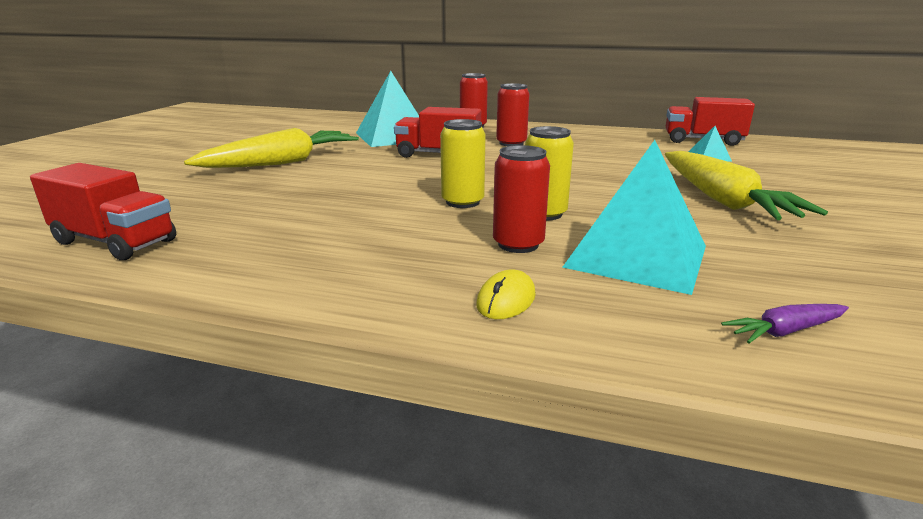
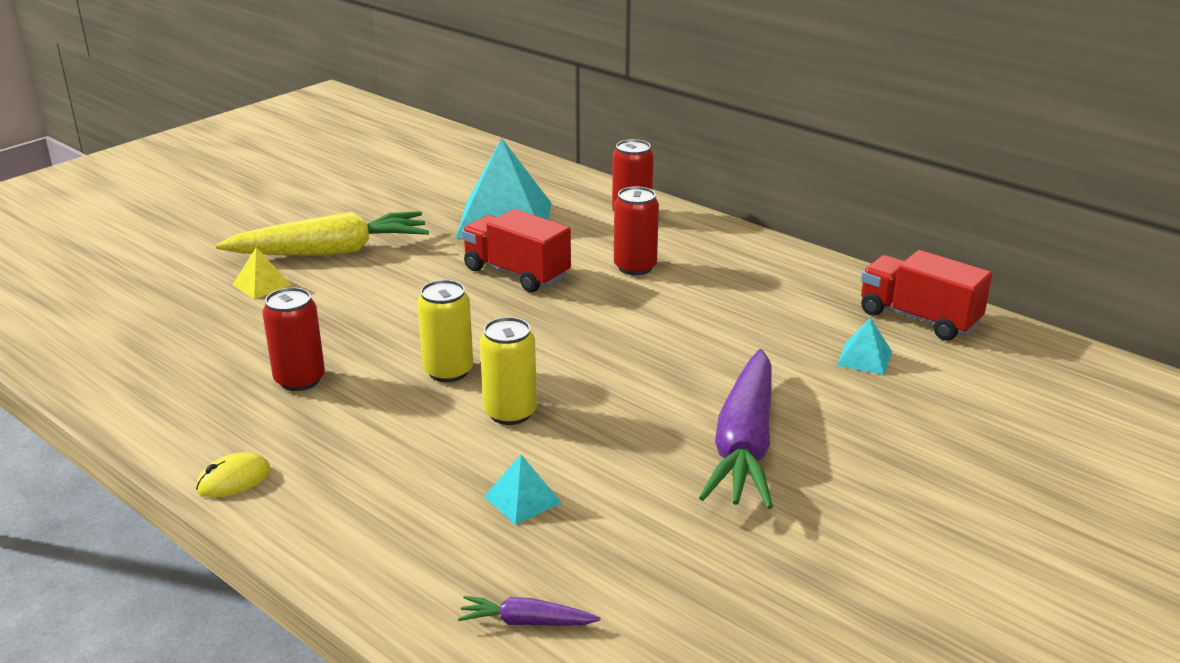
camera: 25 degrees right, 5 degrees up
red truck [30,163,176,260] -> none
yellow mouse [476,270,536,319] -> yellow mouse moved to [196,452,270,498]
red can [493,145,550,253] -> red can moved to [262,287,325,391]
turquoise pyramid [562,140,706,295] -> turquoise pyramid [484,455,562,525], size x0.44
yellow carrot [665,151,828,220] -> purple carrot [699,349,773,509]
none -> yellow pyramid [232,247,292,300]

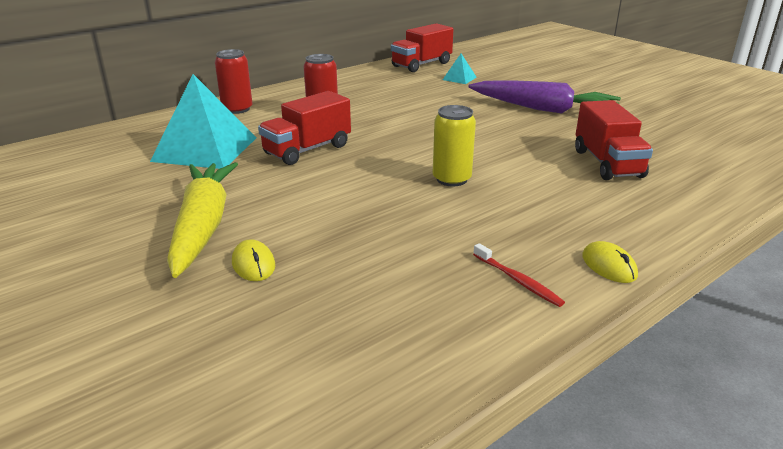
camera: 80 degrees left, 0 degrees up
yellow pyramid [232,247,292,300] -> yellow mouse [232,239,275,281]
red can [262,287,325,391] -> none
purple carrot [458,596,600,626] -> none
yellow can [480,317,537,425] -> none
turquoise pyramid [484,455,562,525] -> red truck [575,100,653,180]
none -> red toothbrush [473,243,565,307]

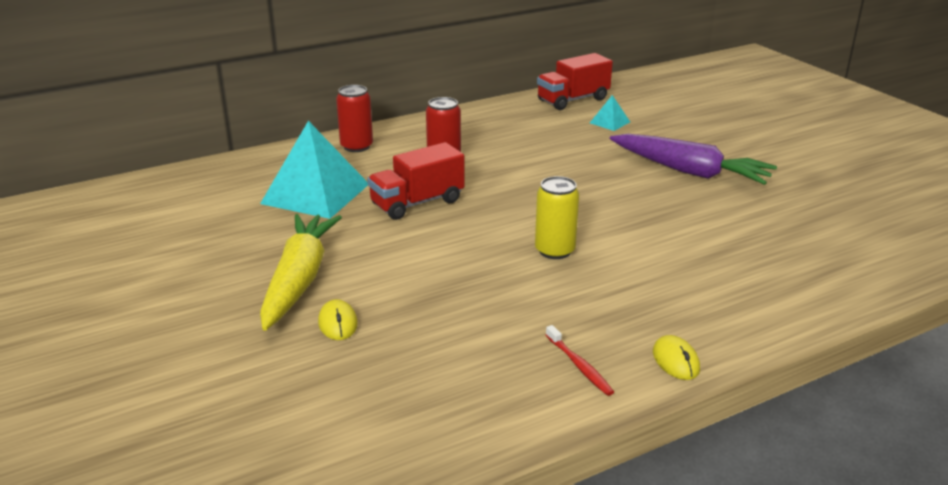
camera: 10 degrees right, 0 degrees up
red truck [575,100,653,180] -> none

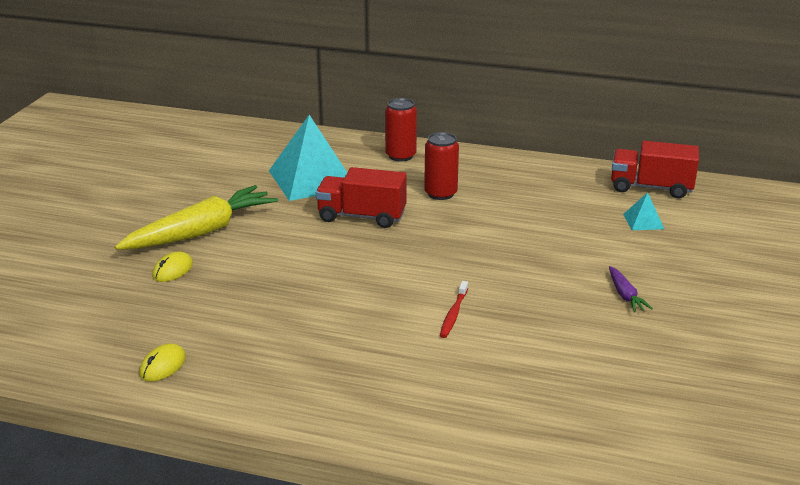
camera: 45 degrees right, 0 degrees up
yellow can [535,176,579,259] -> none
red toothbrush [546,325,614,396] -> red toothbrush moved to [440,281,468,338]
purple carrot [610,134,777,185] -> purple carrot [609,266,653,312], size x0.43
yellow mouse [653,335,700,380] -> yellow mouse moved to [139,344,186,382]

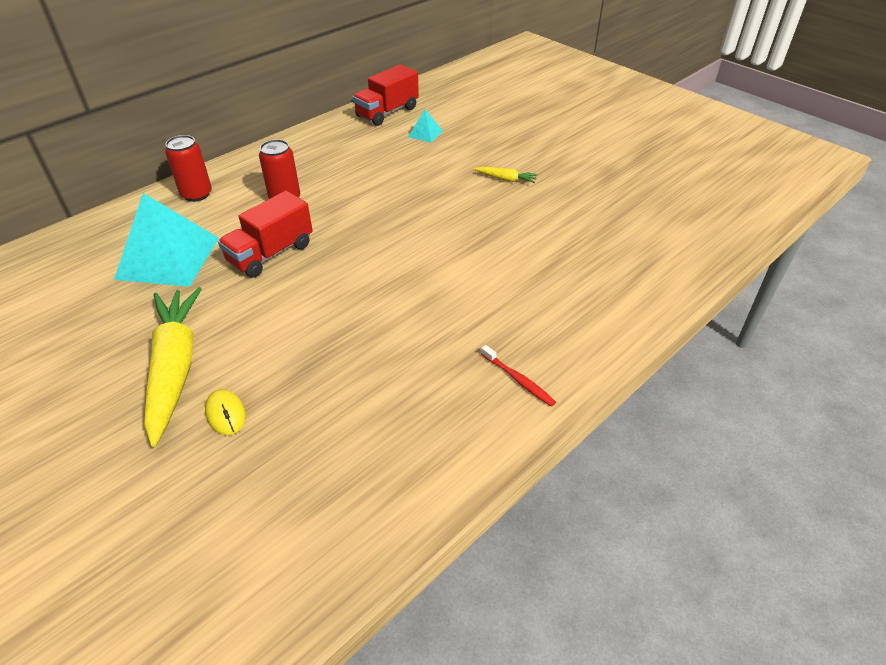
camera: 60 degrees left, 15 degrees up
yellow mouse [139,344,186,382] -> none
red toothbrush [440,281,468,338] -> red toothbrush moved to [481,345,556,407]
purple carrot [609,266,653,312] -> yellow carrot [474,167,538,183]

